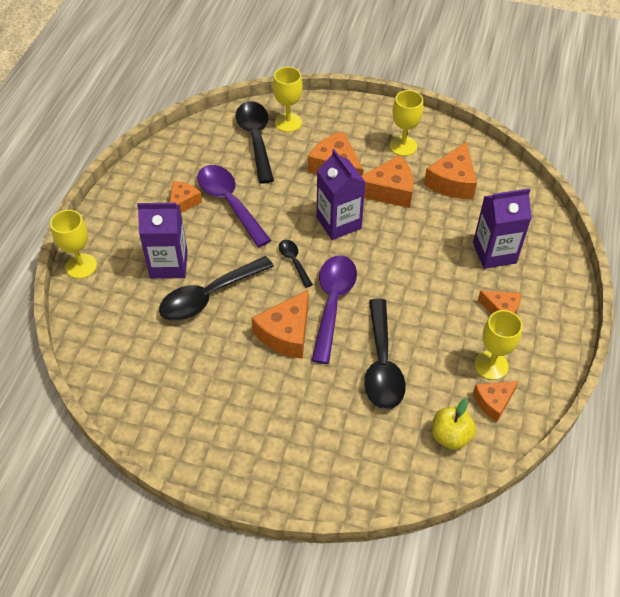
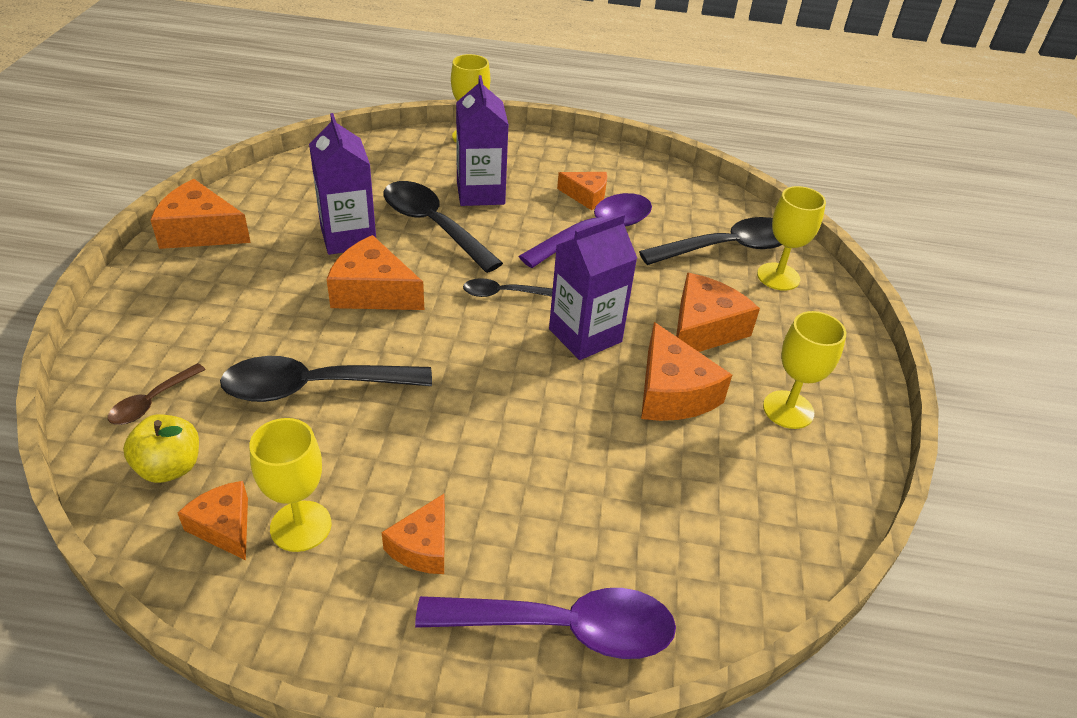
camera: 80 degrees right, 10 degrees down
black spoon [279,240,313,288] -> black spoon turned 150 degrees counterclockwise [463,278,553,297]
purple spoon [311,255,357,364] -> purple spoon moved to [415,588,676,659]
orange cheese [424,142,477,199] -> orange cheese moved to [151,179,251,249]
purple carton [473,188,532,269] -> purple carton moved to [309,113,376,255]
none -> brown spoon [108,363,206,425]

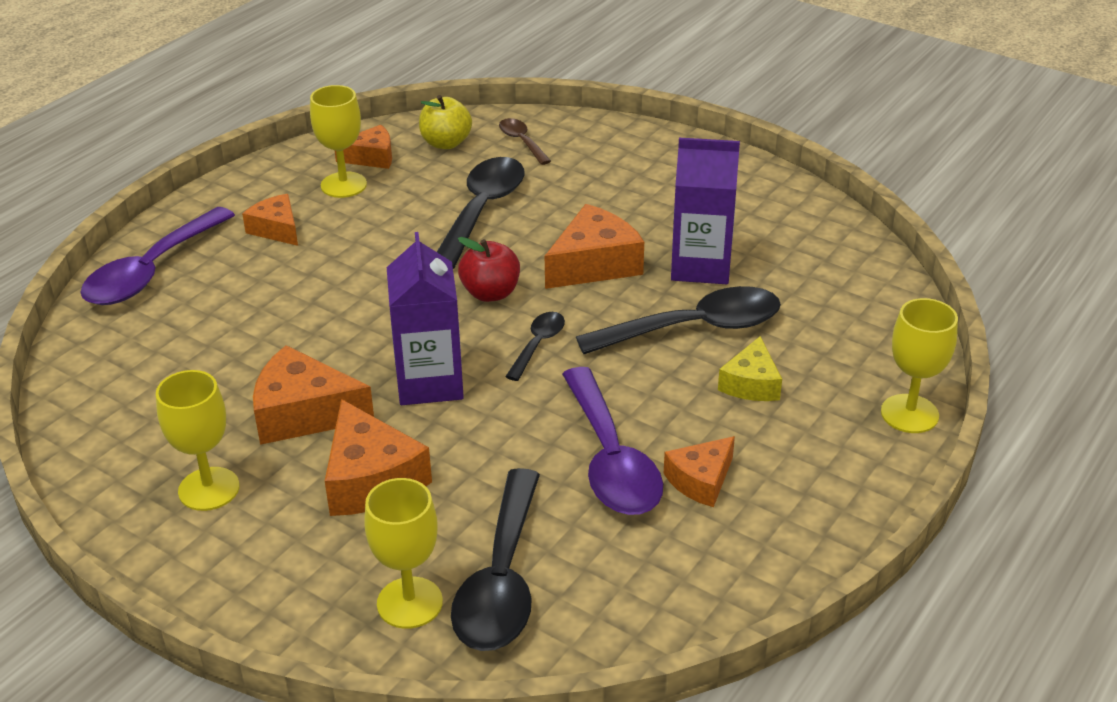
camera: 120 degrees right, 5 degrees down
orange cheese [151,179,251,249] -> none
purple carton [456,75,509,206] -> yellow cheese [718,336,782,401]
none -> red apple [458,237,520,302]

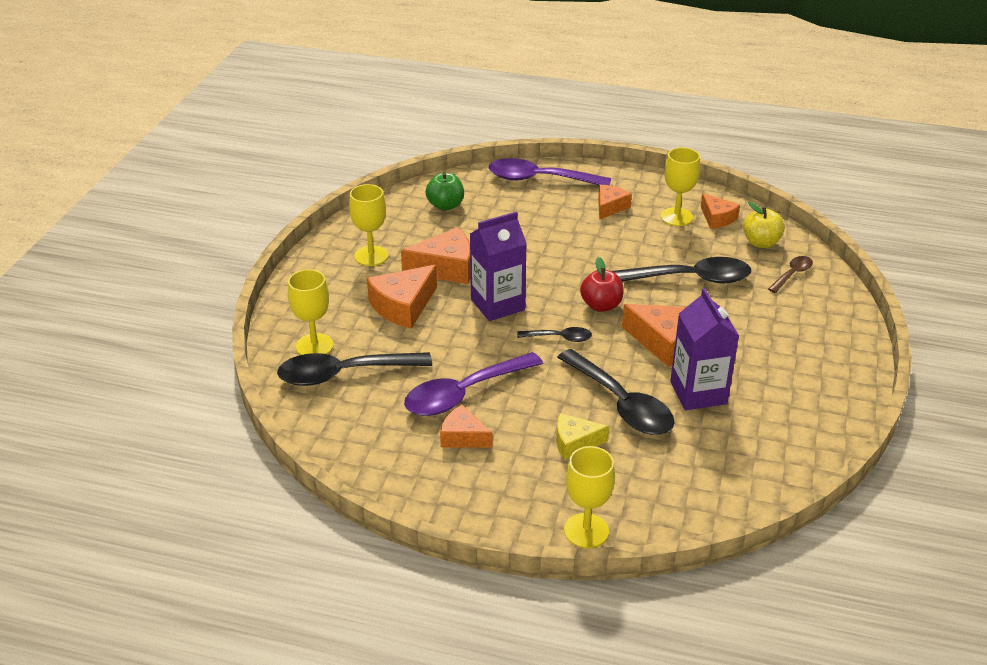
camera: 70 degrees right, 0 degrees up
orange cheese [253,345,374,445] -> orange cheese turned 90 degrees clockwise [401,227,471,284]
none -> green apple [426,172,464,211]

